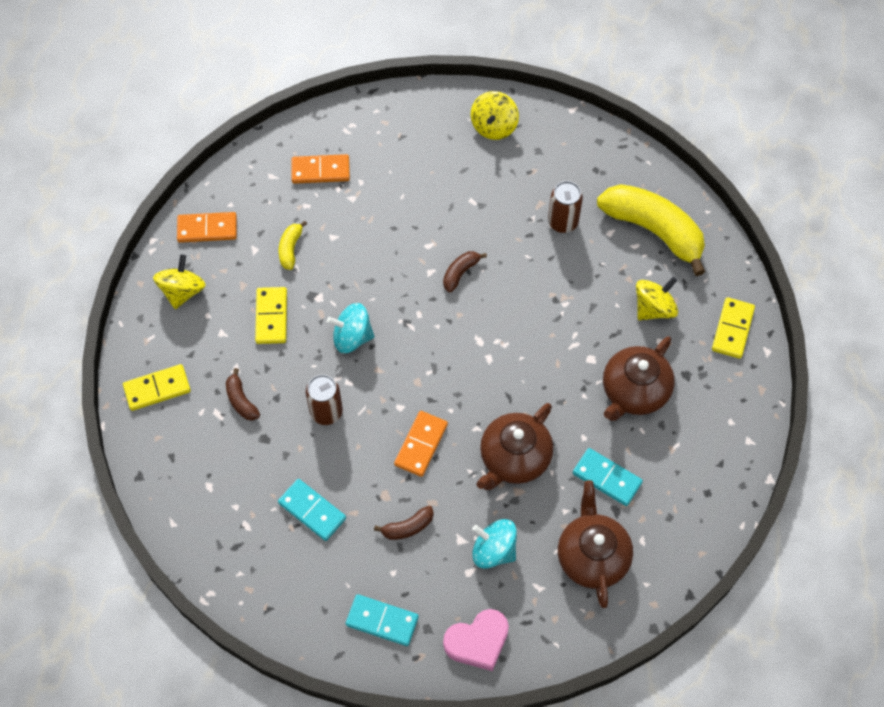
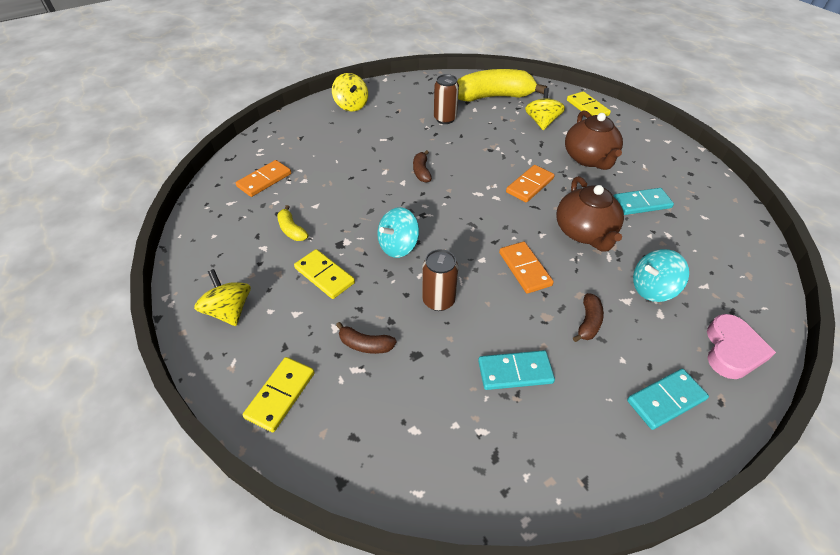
camera: 45 degrees left, 15 degrees down
orange domino [177,212,237,243] -> orange domino moved to [506,165,555,202]
brown teapot [558,480,633,608] -> none

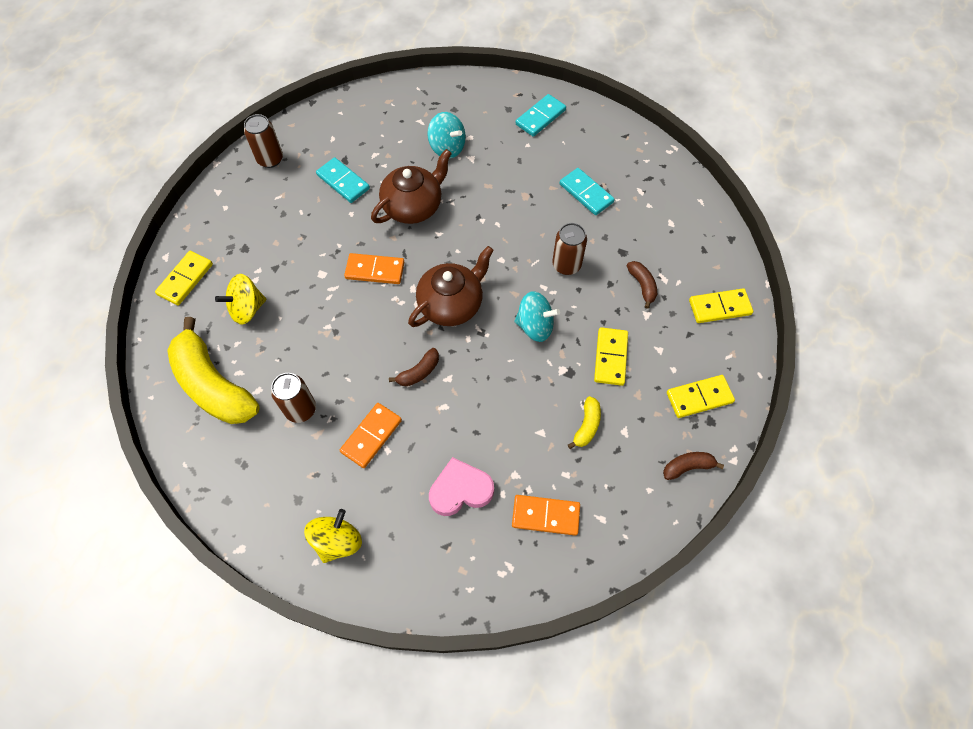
camera: 125 degrees left, 15 degrees up
yellow spinning top [194,269,251,326] -> yellow domino [667,375,735,418]
orange domino [499,242,554,294] -> orange domino moved to [340,403,402,468]
brown teapot [565,110,623,170] -> brown teapot moved to [408,246,494,327]
brown banana [573,293,604,342] -> brown banana moved to [663,452,724,480]
turquoise domino [627,369,709,430] -> turquoise domino turned 75 degrees counterclockwise [516,94,566,137]
pink heart [707,314,776,379] -> pink heart moved to [429,457,494,516]
none -> brown can [244,114,283,168]

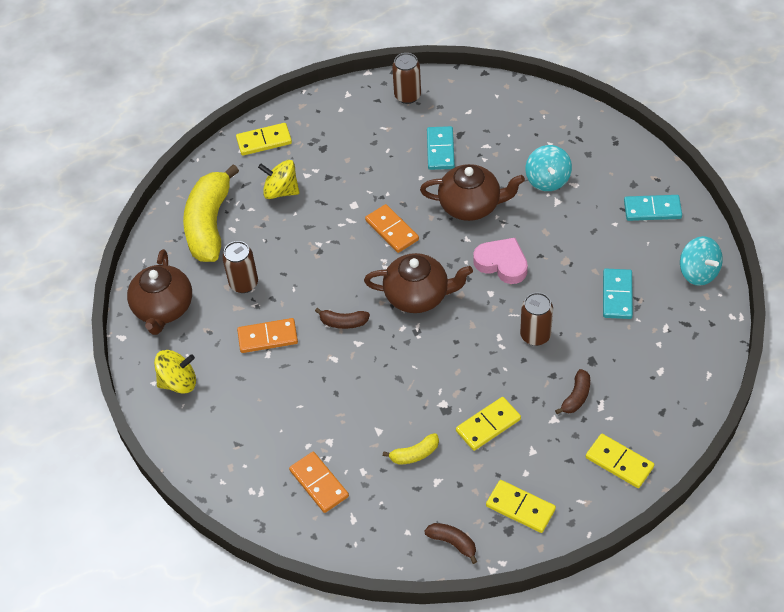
camera: 50 degrees right, 10 degrees down
pink heart [429,457,494,516] -> pink heart moved to [473,238,528,284]
turquoise spinning top [514,291,560,342] -> turquoise spinning top moved to [680,236,723,286]
none -> brown teapot [127,249,192,335]

